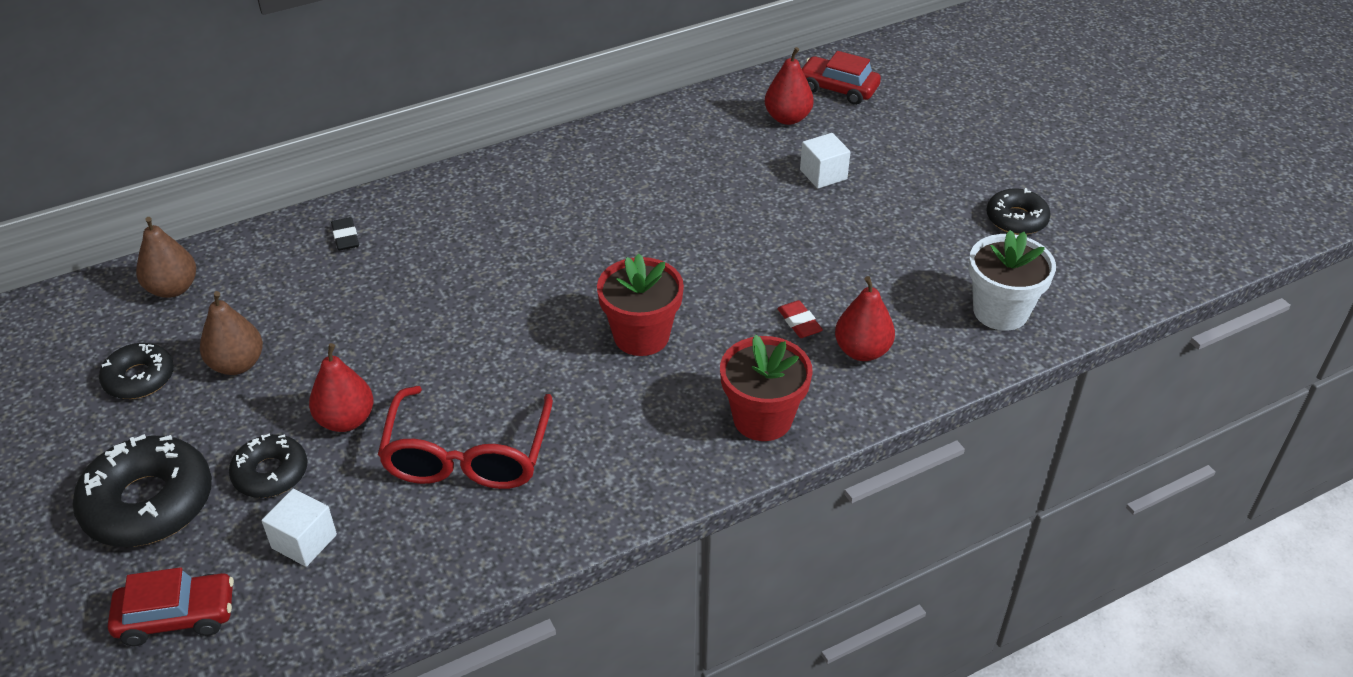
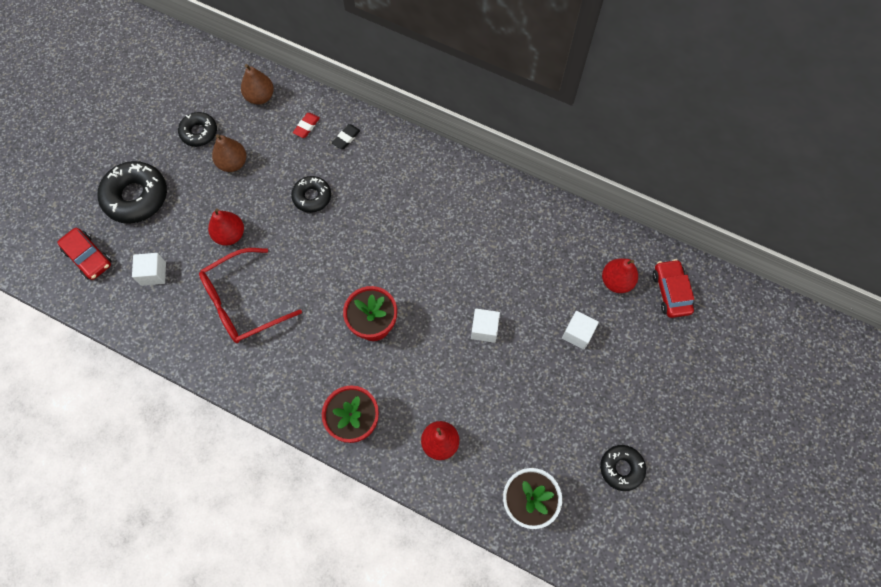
camera: 55 degrees right, 25 degrees up
black donut [229,434,307,498] -> black donut moved to [291,176,331,213]
red eraser [777,300,823,338] -> red eraser moved to [293,113,320,138]
none -> white cube [471,309,500,343]

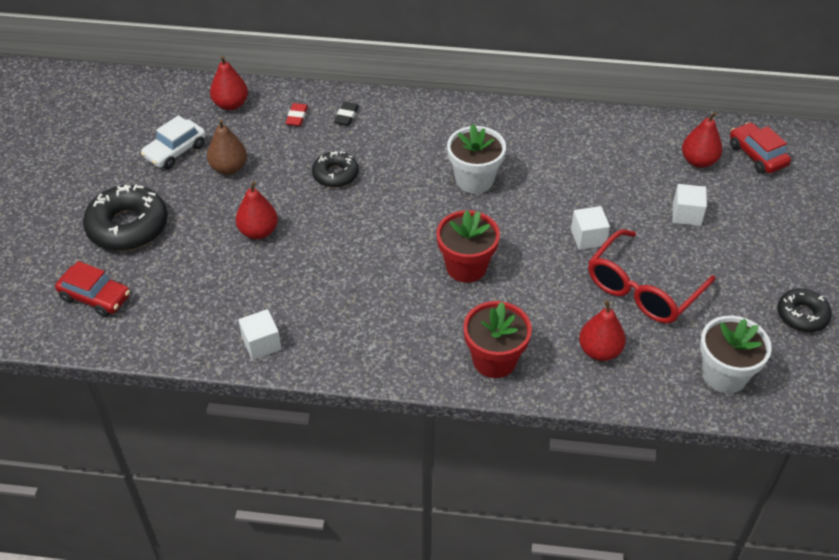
camera: 20 degrees left, 20 degrees down
white cube [132,253,166,286] -> white cube moved to [238,309,281,360]
black donut [178,112,217,147] -> white car [141,115,206,169]
red glasses [199,248,302,343] -> red glasses moved to [588,229,715,323]
brown pear [241,64,274,105] -> red pear [210,55,248,110]
none -> white flower pot [447,124,506,194]

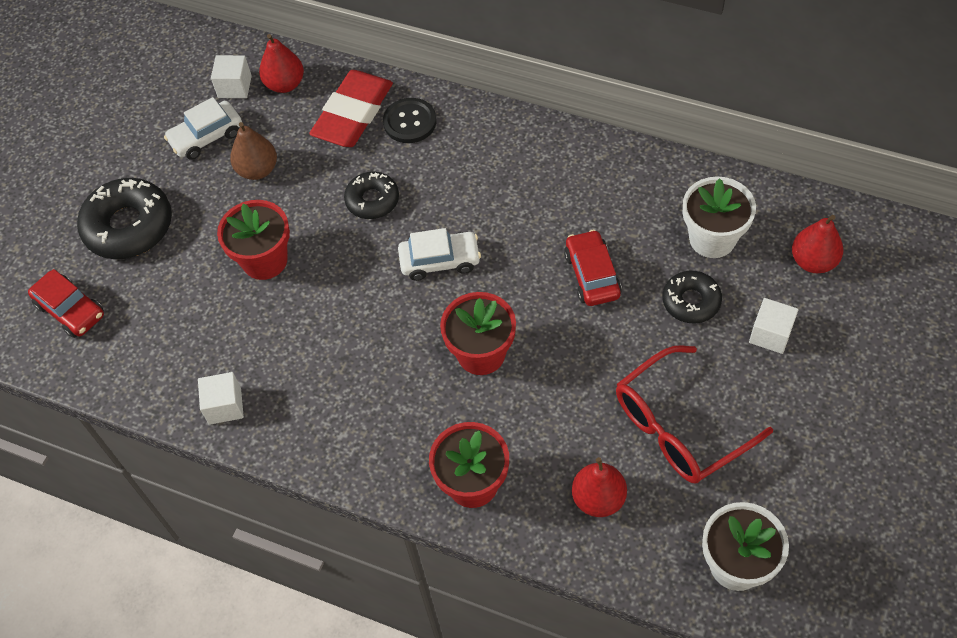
camera: 20 degrees right, 10 degrees up
red pear [236,181,278,239] -> red flower pot [217,200,290,280]
red eraser [285,103,308,126] -> red eraser [309,70,393,147], size x2.41
black eraser [334,102,359,126] -> black button [383,98,436,143]
white flower pot [447,124,506,194] -> white flower pot moved to [683,176,756,258]
white cube [571,206,610,250] -> white cube moved to [211,55,252,98]
red car [730,122,791,174] -> red car moved to [564,230,622,306]
black donut [777,289,832,332] -> black donut moved to [663,271,722,324]
none -> white car [398,228,481,281]

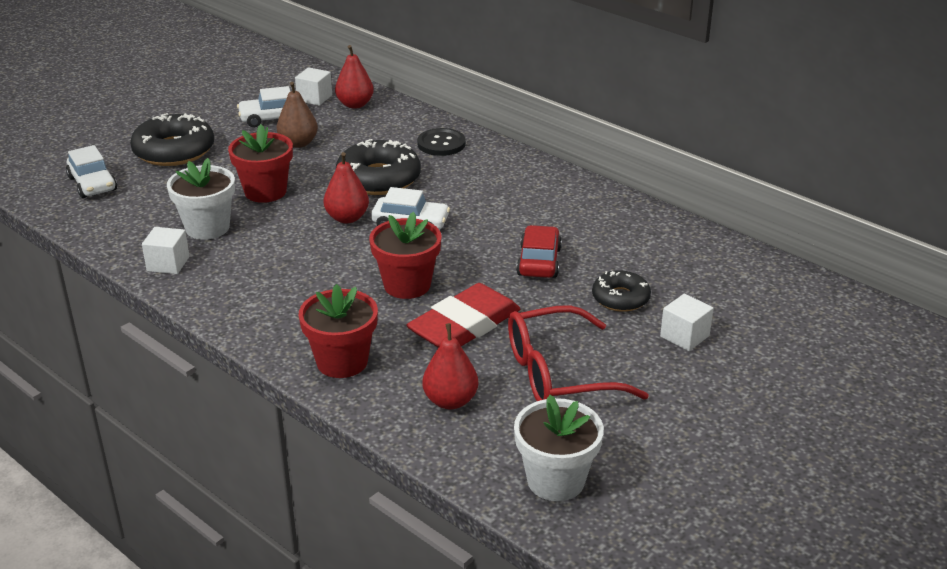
camera: 15 degrees right, 25 degrees down
red car [28,269,104,338] -> white car [66,145,117,198]
red eraser [309,70,393,147] -> red eraser moved to [406,283,520,348]
black donut [344,172,399,219] -> black donut [336,139,421,195], size x1.69
white flower pot [683,176,756,258] -> white flower pot moved to [167,158,235,240]
red pear [792,215,843,273] -> red pear moved to [324,152,369,223]

